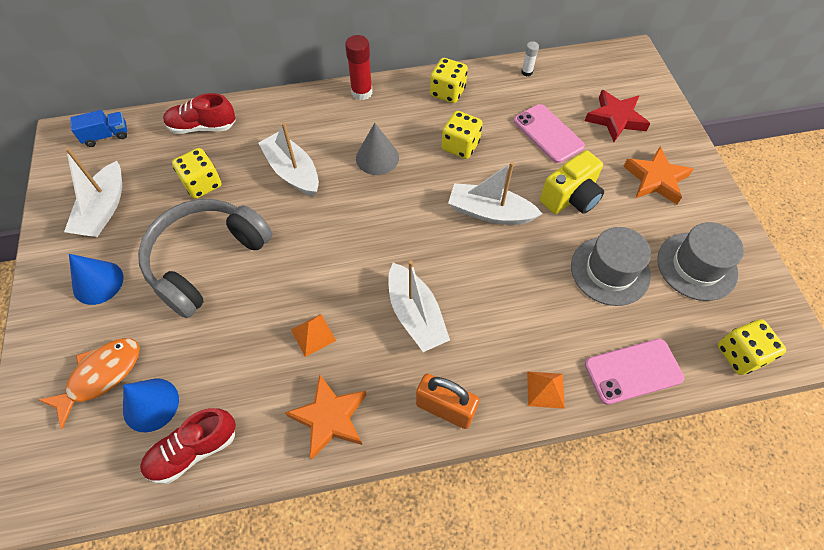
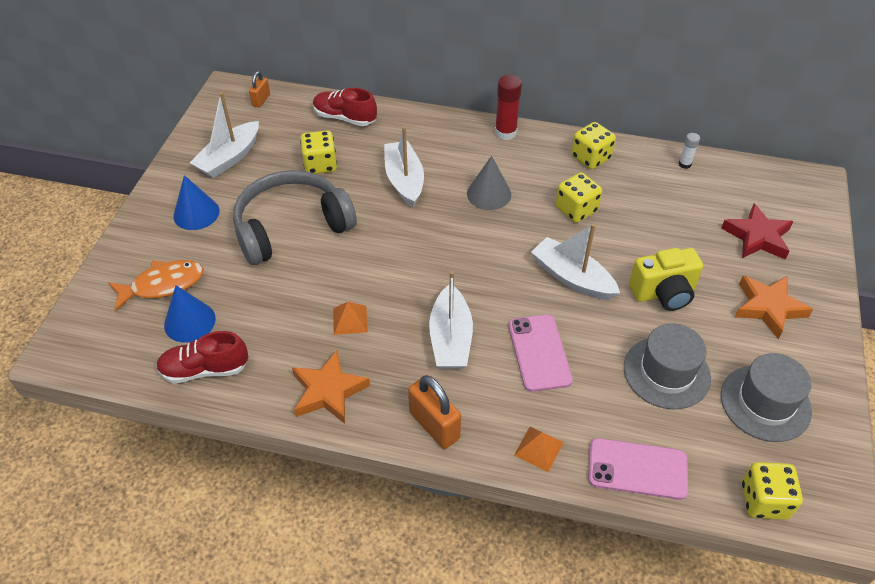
camera: 25 degrees right, 10 degrees down
blue truck [70,110,127,147] -> orange padlock [249,71,270,108]
pink phone [514,104,585,163] -> pink phone moved to [508,314,573,392]

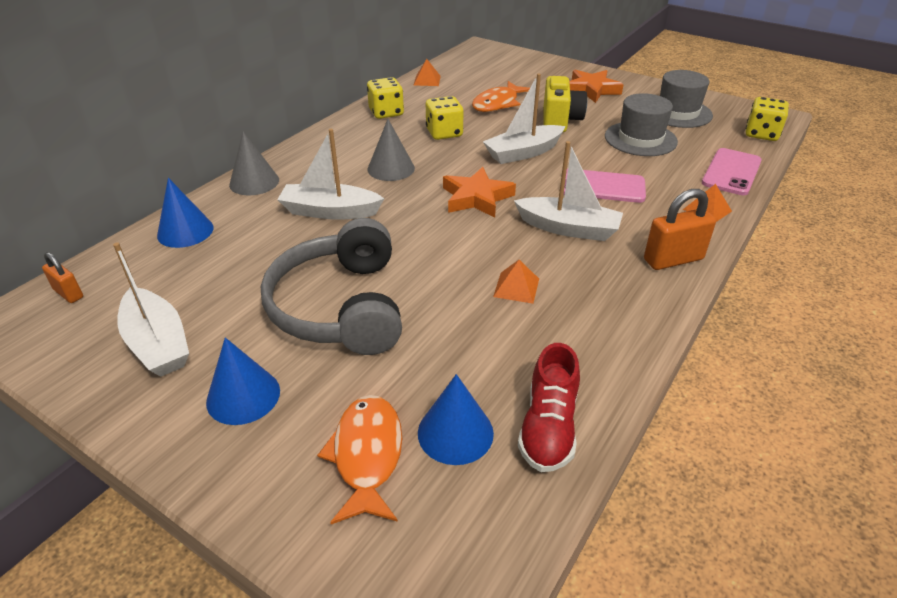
camera: 70 degrees left, 10 degrees down
orange star [292,350,370,424] -> orange star moved to [443,167,516,218]
yellow dice [300,130,337,174] -> none
red shoe [313,88,377,126] -> blue cone [157,178,214,248]
red glue stick [495,75,522,140] -> none
white glue stick [679,133,700,169] -> orange pyramid [414,59,441,86]
red star [721,203,794,260] -> none
none -> grey cone [229,131,279,195]
none -> orange fish [472,81,530,112]

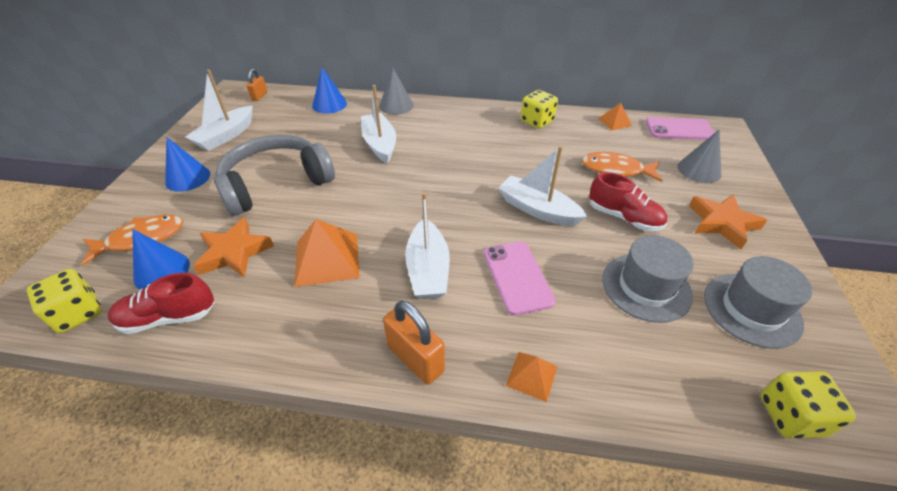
camera: 65 degrees right, 5 degrees up
grey cone [368,119,415,181] -> grey cone moved to [678,129,721,183]
yellow dice [426,96,464,140] -> yellow dice moved to [27,269,102,333]
orange star [443,167,516,218] -> orange star moved to [193,217,274,278]
orange pyramid [493,260,539,304] -> orange pyramid [294,219,360,287], size x1.84
yellow camera [543,76,587,132] -> red shoe [589,172,667,231]
pink phone [702,148,762,195] -> pink phone moved to [645,117,715,140]

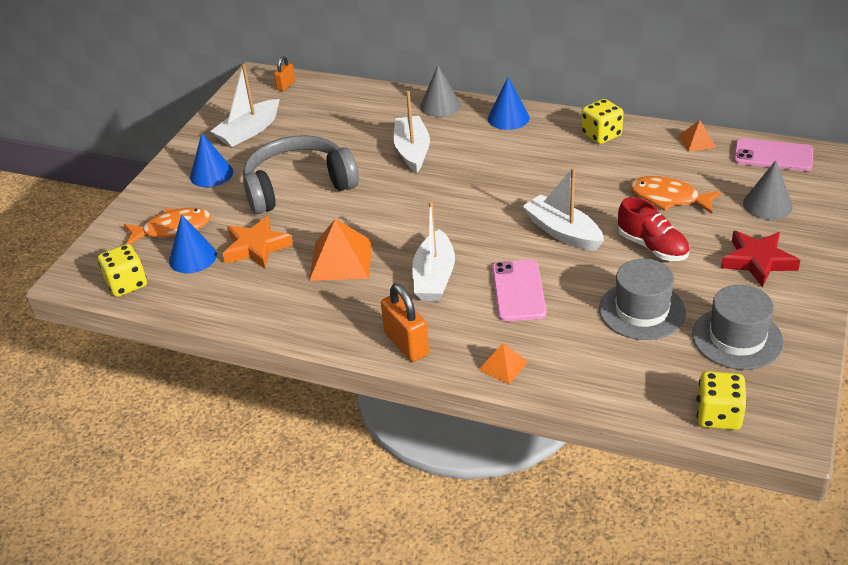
camera: 15 degrees right, 5 degrees down
red shoe [108,273,214,334] -> none
blue cone [312,67,347,114] -> blue cone moved to [488,77,530,130]
orange star [689,195,767,249] -> red star [721,231,800,287]

